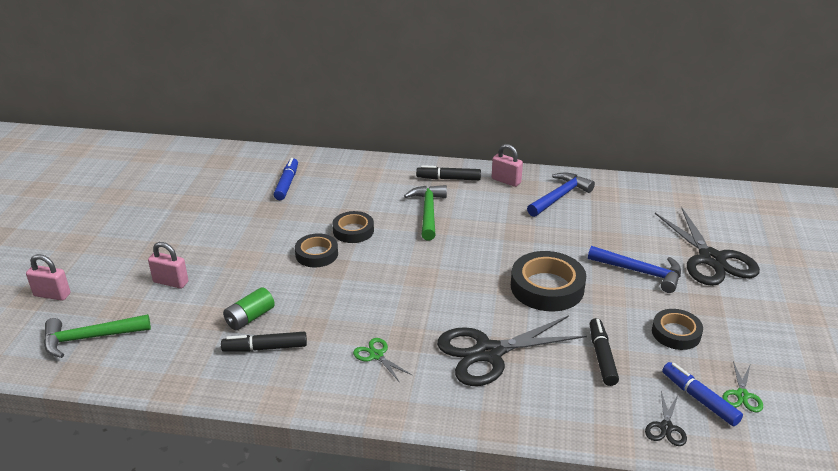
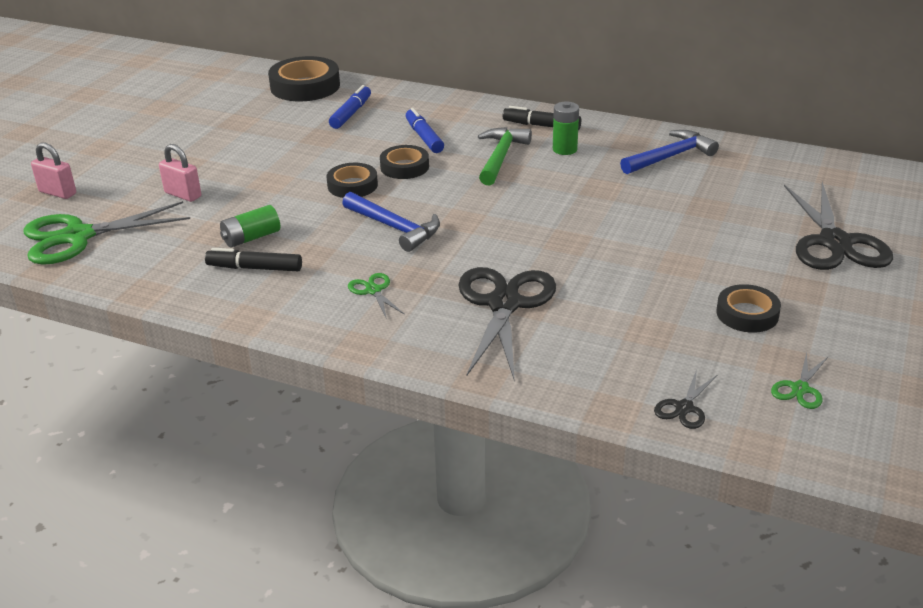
camera: 15 degrees right, 0 degrees up
green hammer [44,314,151,358] -> green scissors [24,201,190,265]
black scissors [437,315,587,386] -> black scissors turned 105 degrees clockwise [459,267,556,382]
pink padlock [492,144,523,187] -> none
black tape [511,251,586,311] -> black tape moved to [268,56,340,101]
blue hammer [588,246,681,293] -> blue hammer moved to [342,192,440,252]
black marker [589,318,619,386] -> none
blue marker [662,362,743,426] -> blue marker moved to [406,108,444,153]
none -> green battery [553,102,579,155]

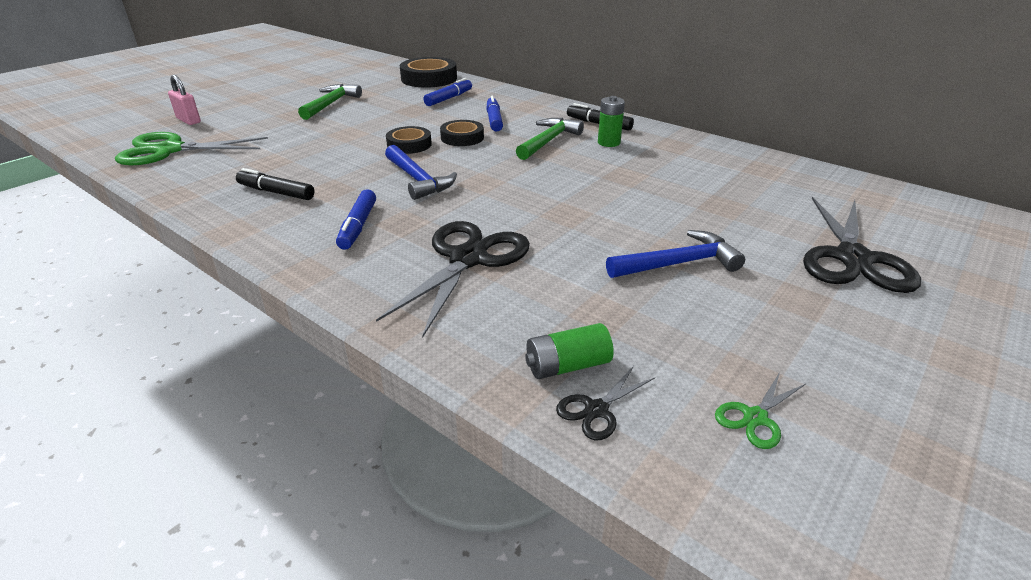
camera: 15 degrees right, 0 degrees up
pink padlock [159,144,201,202] -> none
green battery [220,205,280,247] -> green battery moved to [525,323,614,379]
green scissors [348,273,405,319] -> blue marker [336,189,376,250]
blue hammer [620,130,719,174] -> blue hammer moved to [606,230,745,278]
black tape [716,284,781,333] -> none
none -> green hammer [298,84,362,120]

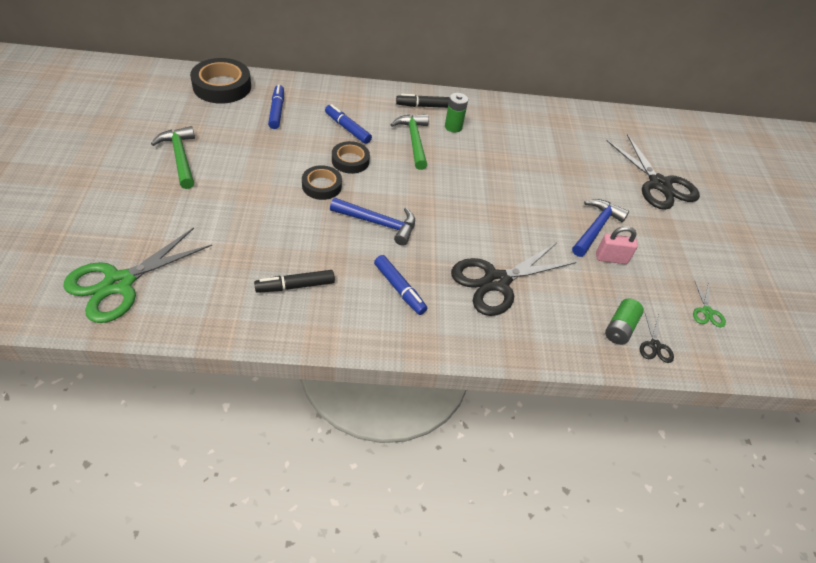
camera: 45 degrees left, 15 degrees up
pink padlock [168,75,201,125] -> pink padlock moved to [596,226,638,264]
black scissors [376,221,530,338] -> black scissors turned 105 degrees counterclockwise [451,243,576,316]

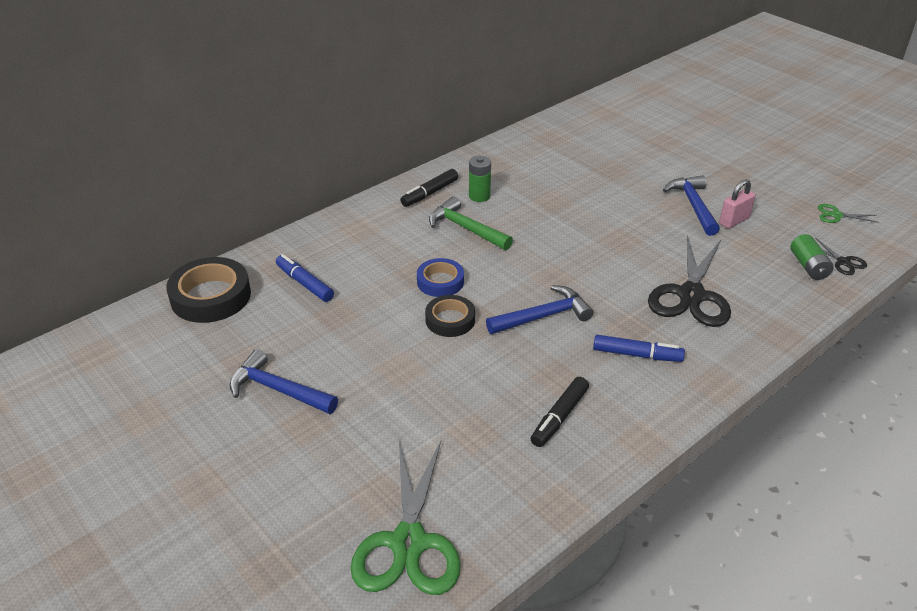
camera: 35 degrees left, 10 degrees down
green hammer [151,126,195,189] -> blue hammer [230,349,338,414]
blue marker [325,104,372,144] -> none
black tape [332,141,370,174] -> blue tape [417,258,464,297]
black scissors [606,134,700,210] -> none
green scissors [693,280,726,327] -> green scissors turned 135 degrees clockwise [818,204,879,223]

